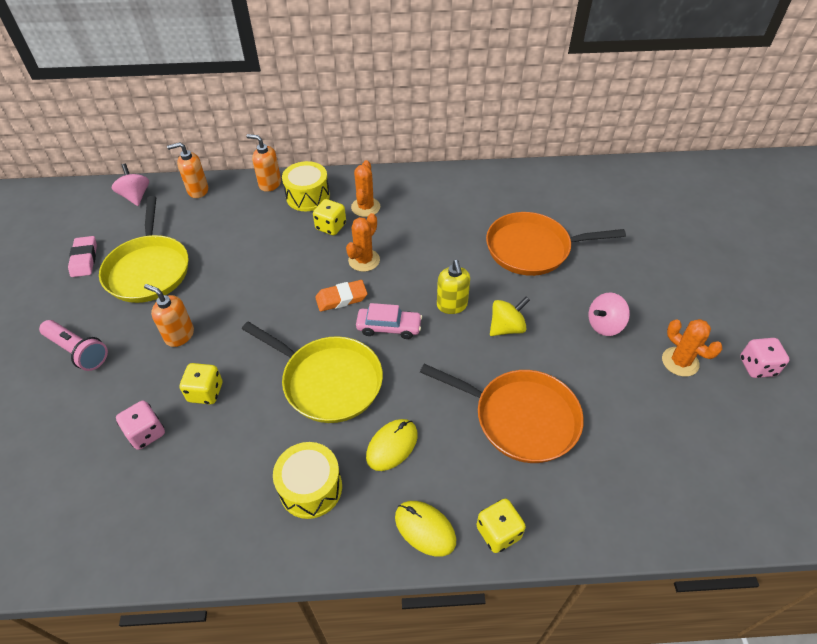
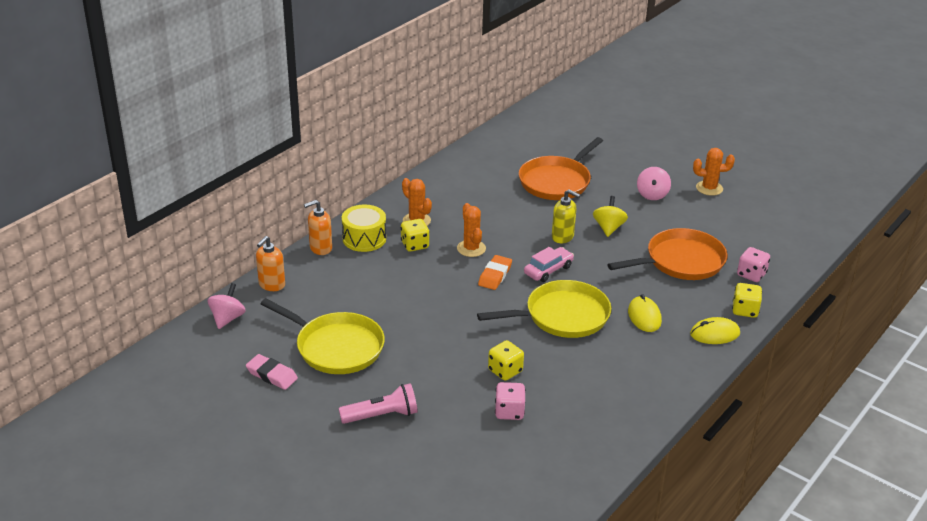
camera: 50 degrees left, 15 degrees down
pink spinning top [112,164,149,206] -> pink spinning top turned 90 degrees clockwise [207,283,246,329]
orange soap dispenser [144,284,194,347] -> none
yellow drum [273,442,342,519] -> none
pink dice [740,338,790,378] -> pink dice moved to [737,247,770,282]

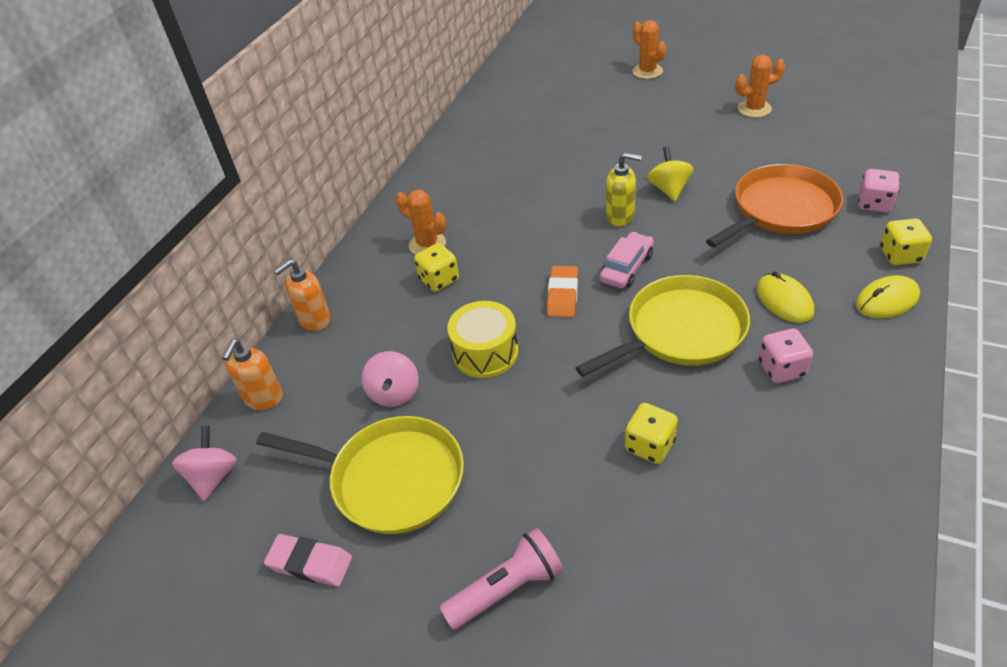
camera: 10 degrees left, 10 degrees up
yellow drum [342,204,386,252] -> yellow drum moved to [447,301,518,378]
orange cactus [457,203,486,257] -> orange cactus moved to [632,20,666,79]
pink dice [495,382,526,420] -> pink dice moved to [758,328,813,383]
orange pan [519,137,603,200] -> none
pink spinning top [637,167,671,200] -> pink spinning top moved to [362,351,419,407]

